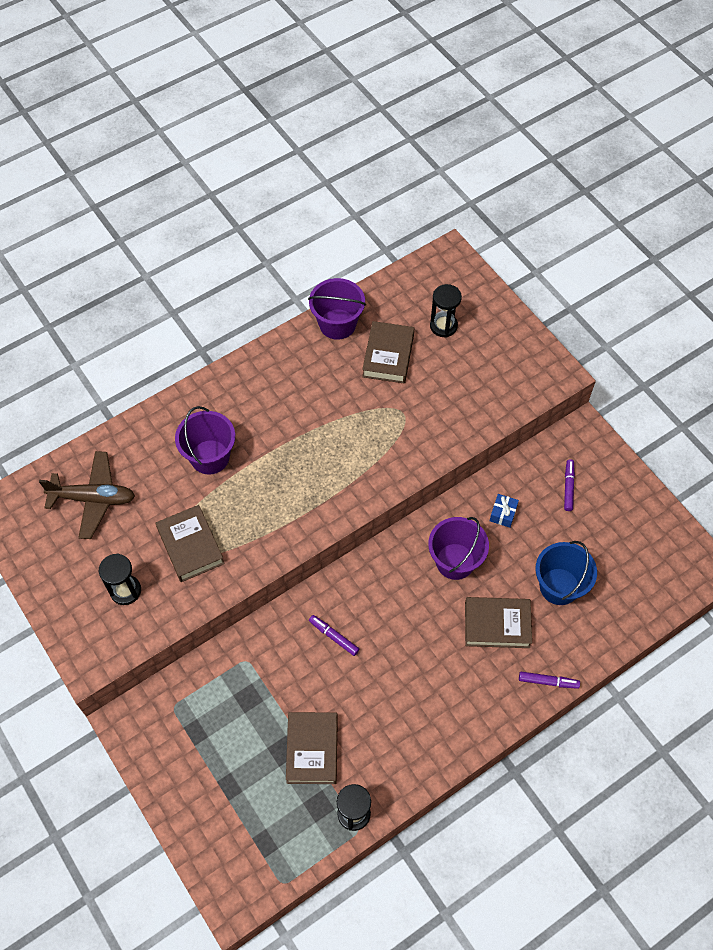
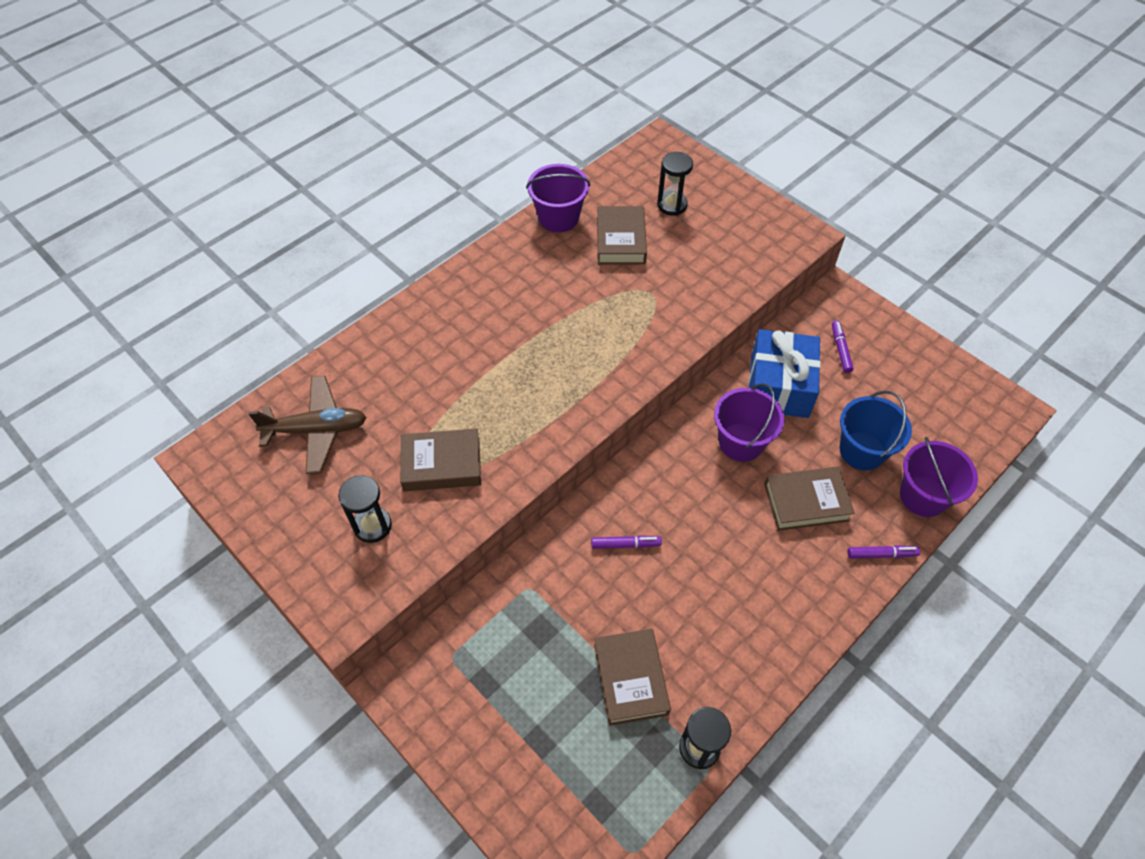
camera: 10 degrees left, 5 degrees down
brown book [156,505,225,582] -> brown book turned 60 degrees counterclockwise [400,428,481,491]
purple bucket [175,406,235,474] -> purple bucket moved to [900,437,978,517]
purple marker [309,615,359,656] -> purple marker turned 150 degrees clockwise [591,535,662,549]
blue gift [490,494,519,528] -> blue gift [748,329,821,418], size x2.50

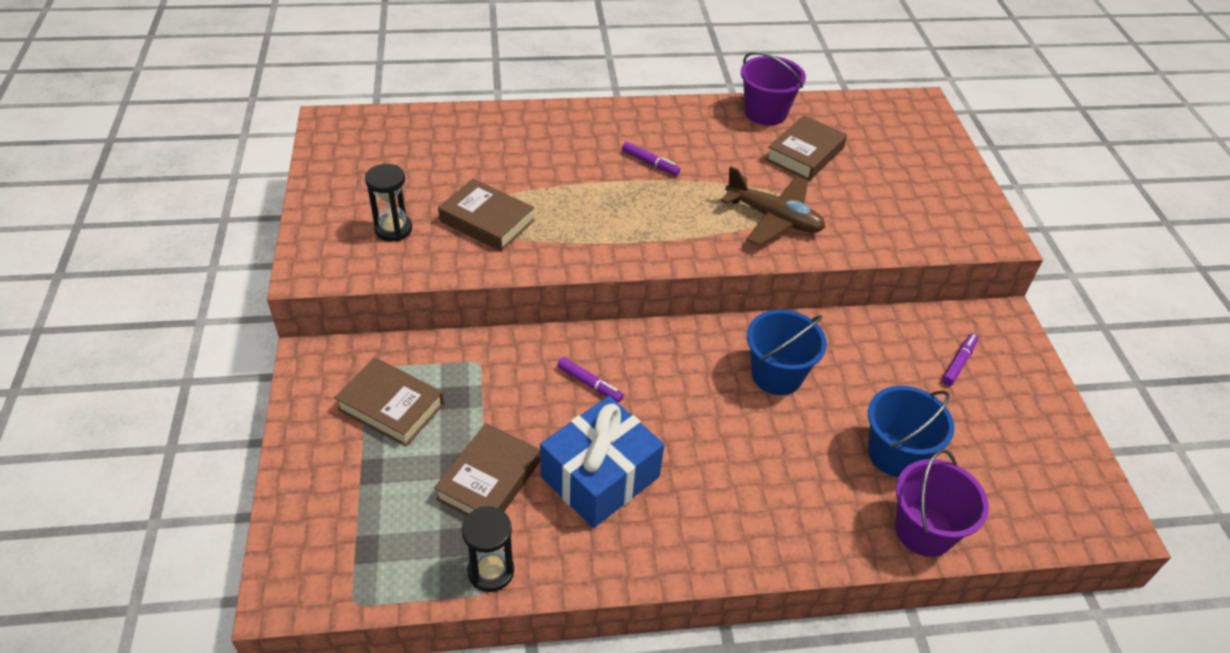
camera: 35 degrees right, 10 degrees down
brown plane [248,376,367,474] -> brown plane moved to [721,166,826,246]
black hourglass [657,152,693,216] -> none
purple bucket [714,383,785,462] -> blue bucket [747,310,827,395]
blue gift [748,329,821,418] -> blue gift moved to [540,396,664,528]
brown book [764,467,855,531] -> brown book moved to [334,357,444,447]
purple marker [848,545,920,559] -> purple marker moved to [622,142,680,176]

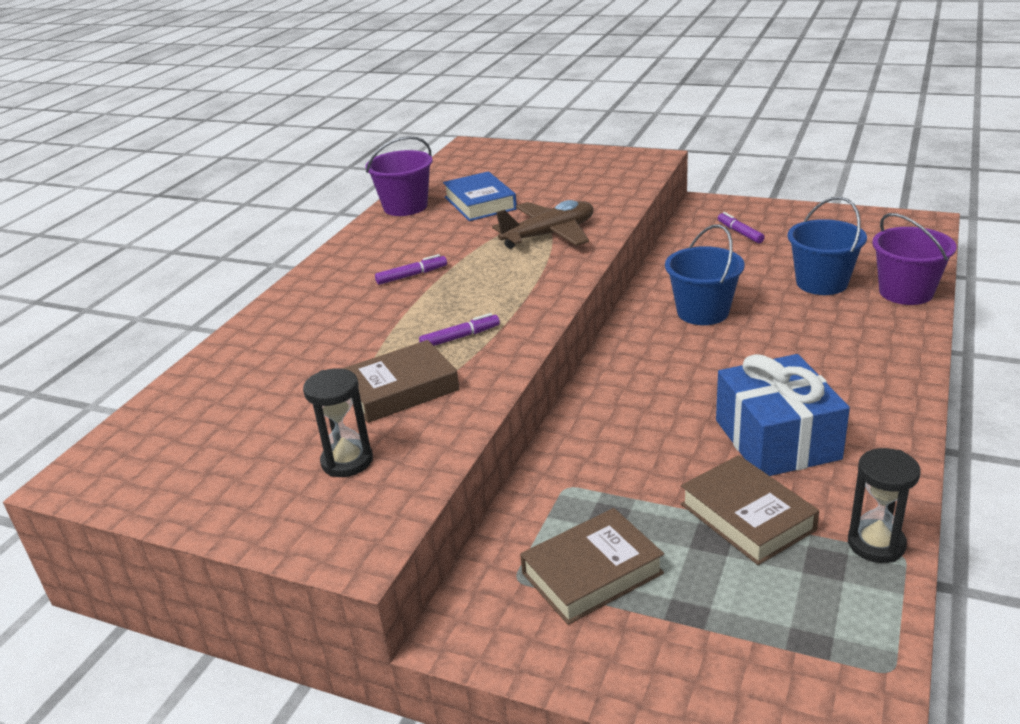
camera: 55 degrees left, 15 degrees down
purple marker [557,357,624,402] -> purple marker moved to [419,313,500,346]
brown book [766,115,847,181] -> blue book [443,171,517,221]

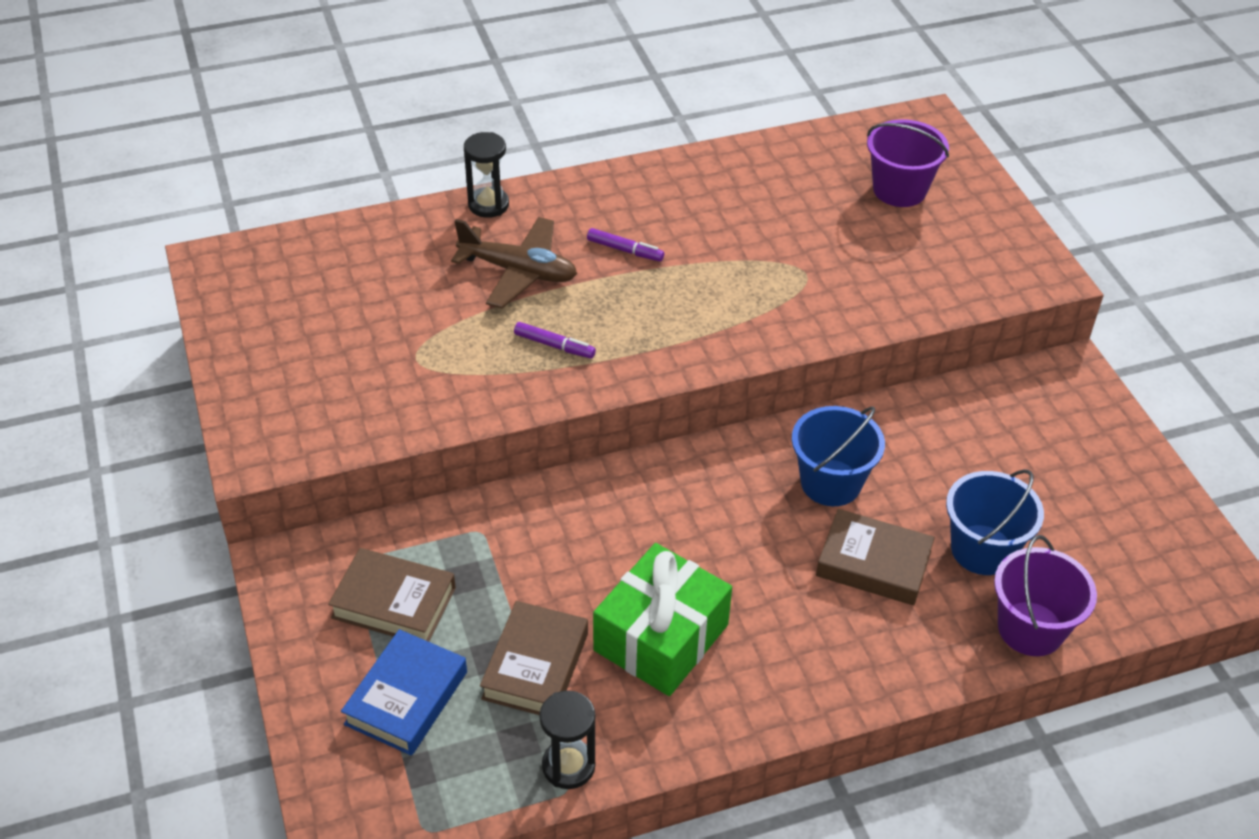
camera: 45 degrees right, 15 degrees up
black hourglass [303,368,373,477] -> black hourglass moved to [464,132,509,218]
brown book [342,340,459,423] -> brown book moved to [816,509,935,605]
purple bucket [365,136,433,216] -> purple bucket moved to [867,119,949,207]
blue book [443,171,517,221] -> blue book moved to [341,629,467,756]
brown plane [492,200,594,249] -> brown plane moved to [451,217,577,308]
blue gift [716,354,850,476] -> green gift [593,543,732,696]
purple marker [718,212,765,243] -> none

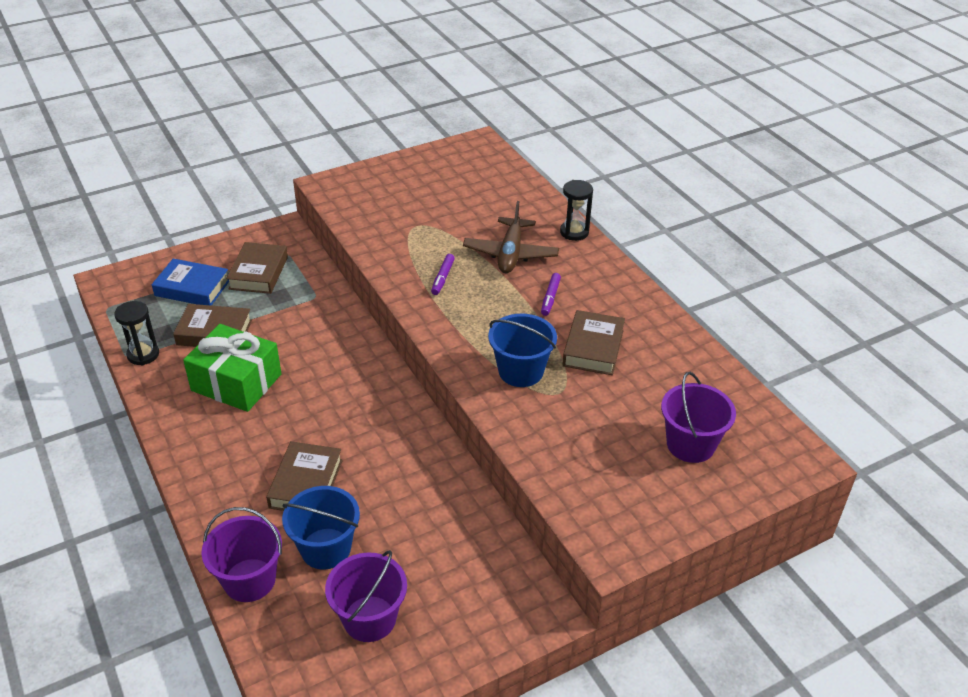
camera: 80 degrees right, 5 degrees down
blue bucket [792,406,885,506] -> blue bucket moved to [488,314,557,387]
none -> purple bucket [325,550,407,642]
none -> brown book [562,310,625,375]

